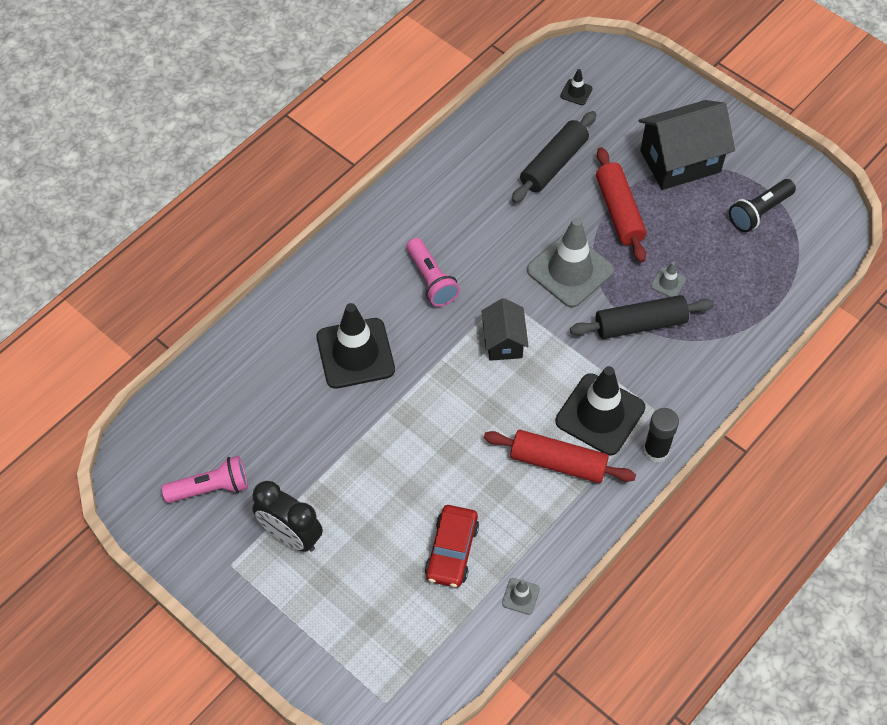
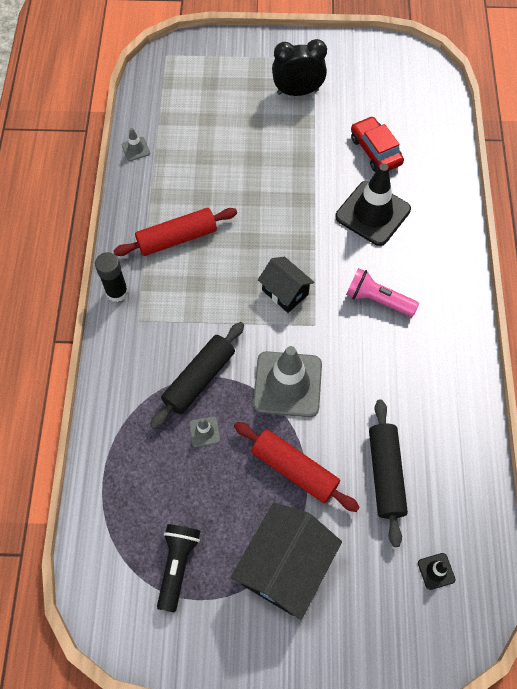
camera: 140 degrees right, 5 degrees up
pink flashlight [162,456,248,503] -> none
red car [425,505,479,588] -> red car moved to [351,116,404,172]
black traffic cone [555,366,645,455] -> none

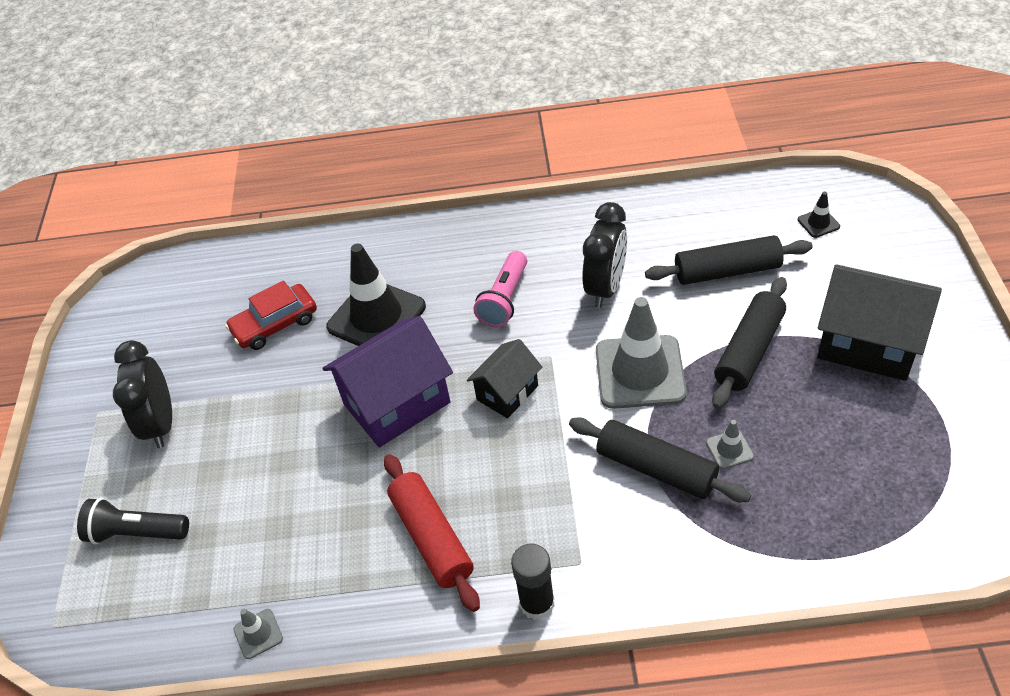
camera: 90 degrees left, 15 degrees down
black flashlight [157,524,200,612] -> black flashlight moved to [77,498,189,544]
red rolling pin [234,422,360,512] -> black rolling pin [712,277,787,409]
none -> purple house [322,316,453,448]
none -> black clock [582,202,627,308]

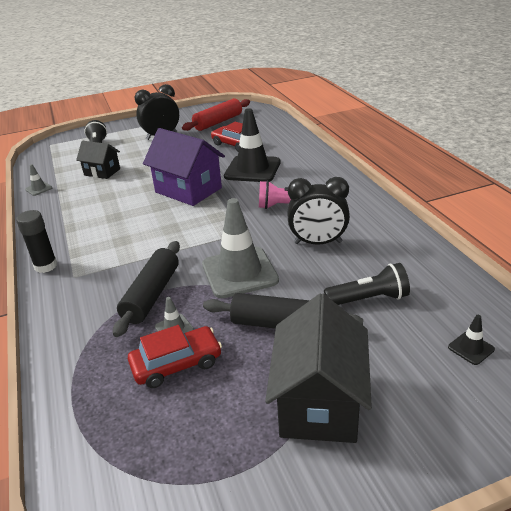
camera: 70 degrees right, 15 degrees down
red rolling pin [384,454,480,612] -> red rolling pin moved to [182,98,250,131]
black house [467,339,542,418] -> black house moved to [76,141,120,179]
black rolling pin [645,235,813,285] -> black flashlight [324,263,410,305]
none -> red car [128,325,222,388]

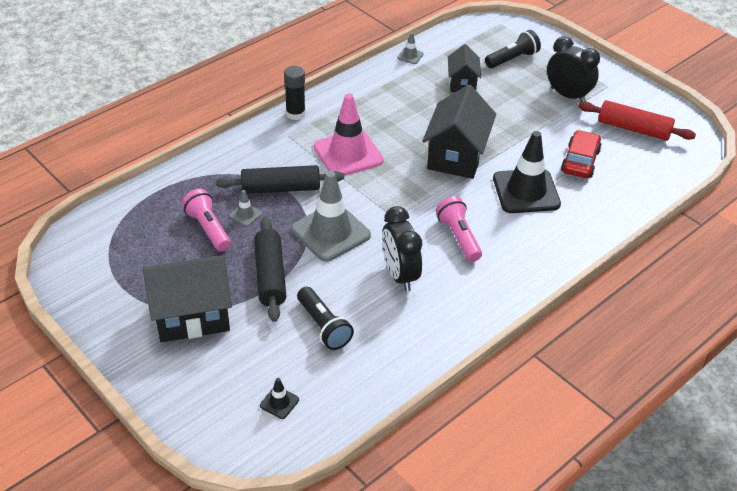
camera: 65 degrees right, 10 degrees up
red car [128,325,222,388] -> pink flashlight [182,189,231,251]
purple house [143,128,225,206] -> black house [422,84,496,179]
none -> pink traffic cone [314,94,384,176]

